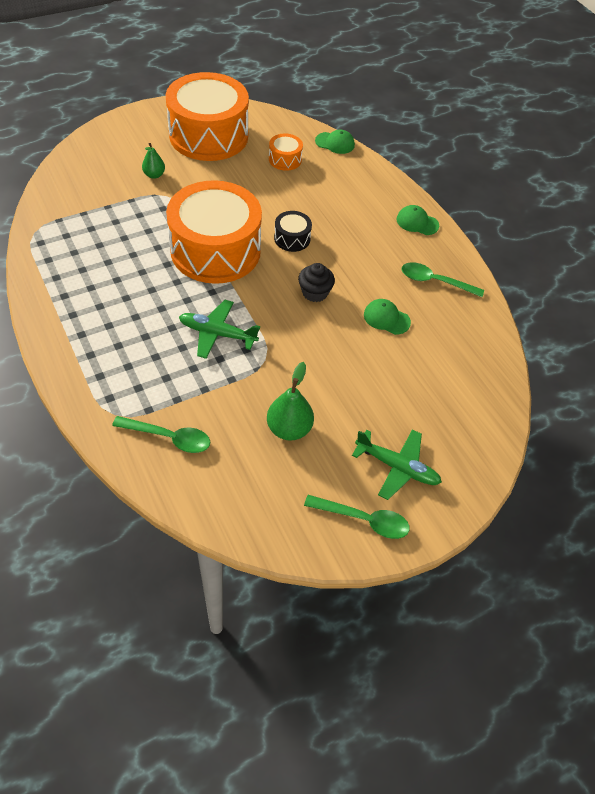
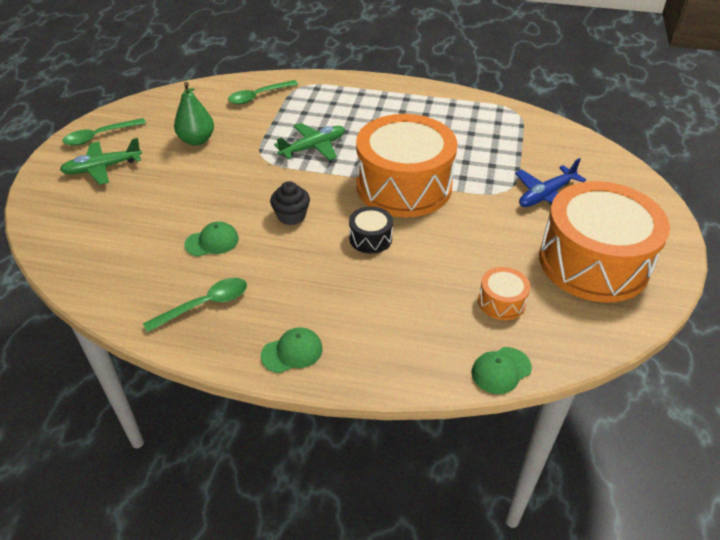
camera: 135 degrees right, 10 degrees down
green pear [142,143,165,179] -> blue plane [515,158,586,207]

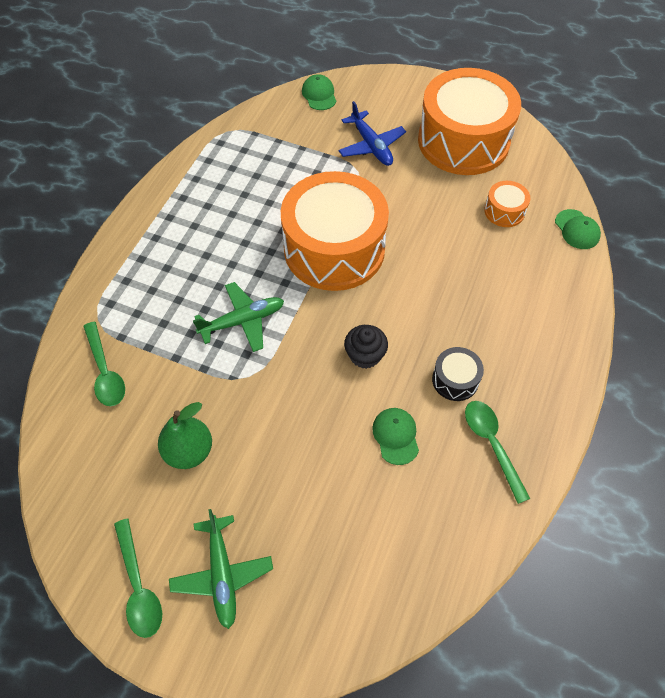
camera: 80 degrees left, 15 degrees up
green cap [261,327,322,373] -> green cap moved to [302,74,337,110]
green plane [274,123,345,160] -> green plane turned 90 degrees clockwise [193,282,284,352]
black drum [349,206,393,254] -> black drum moved to [432,347,484,401]

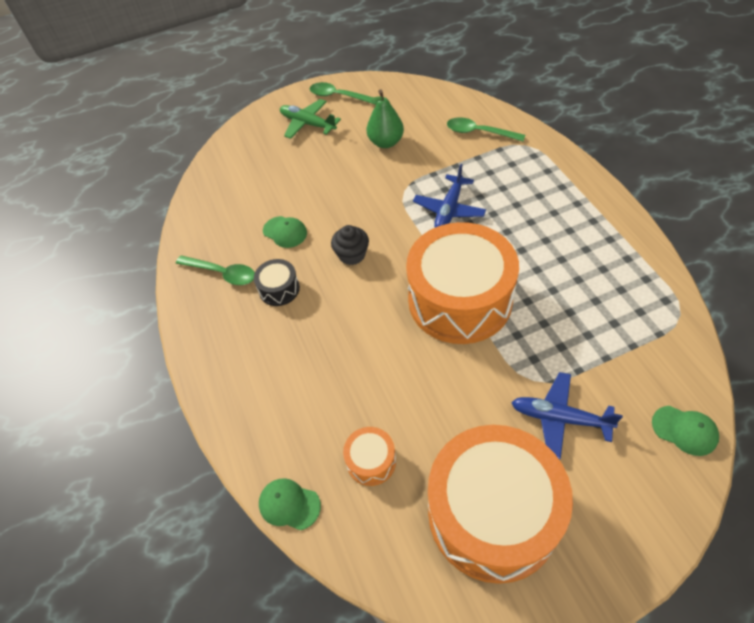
camera: 140 degrees right, 5 degrees down
green plane [193,282,284,352] -> blue plane [413,164,486,227]

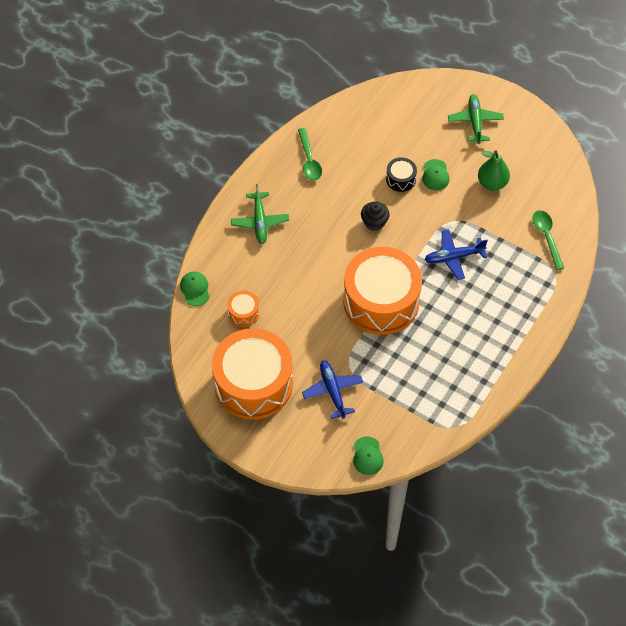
camera: 50 degrees right, 5 degrees up
black drum [254,259,300,306] -> black drum moved to [386,157,417,192]
green cap [263,216,307,248] -> green cap moved to [422,159,449,190]
green spoon [310,82,377,105] -> none
none -> green plane [231,184,289,244]

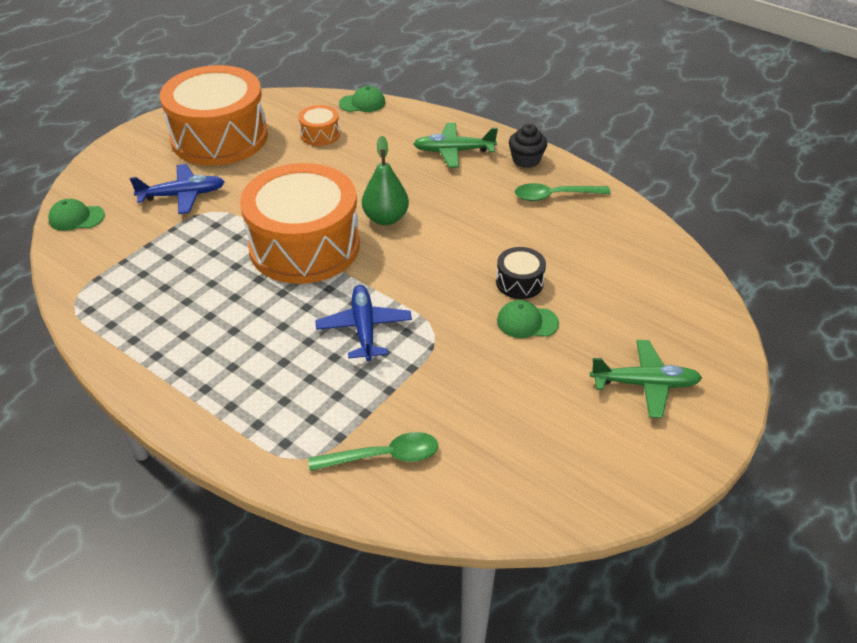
camera: 95 degrees right, 15 degrees down
black cupcake [361,202,390,231] -> black cupcake moved to [509,124,547,168]
green pear [478,150,510,191] -> green pear moved to [362,136,409,225]

